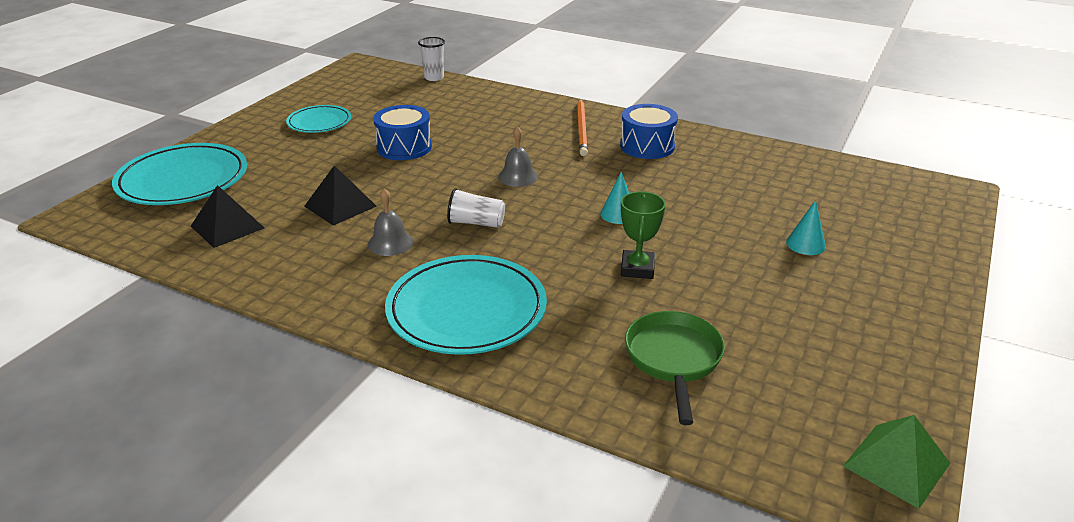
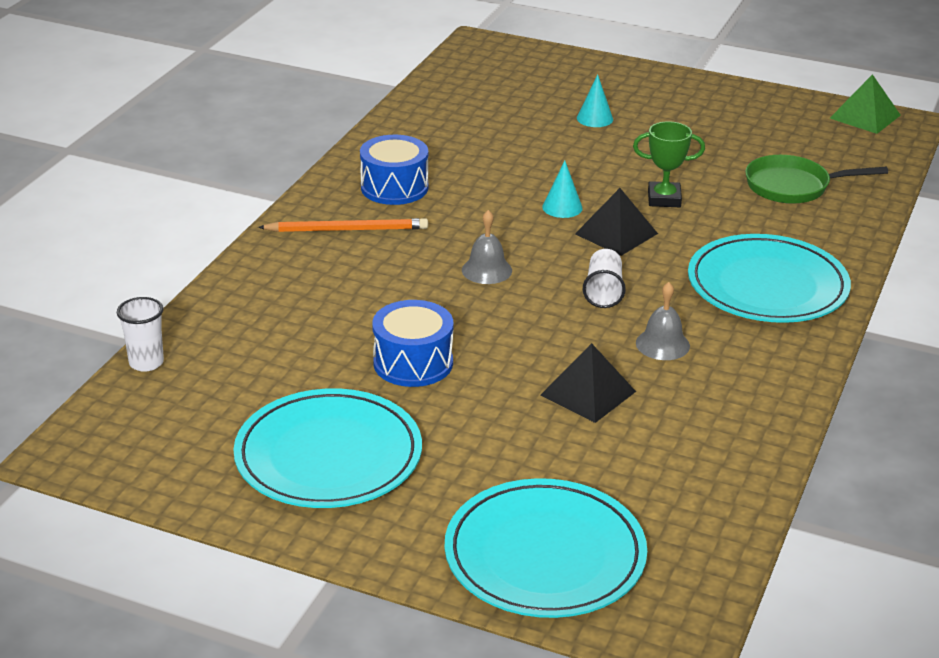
camera: 95 degrees left, 0 degrees up
black pyramid [191,185,264,248] -> black pyramid moved to [575,188,658,256]
turquoise plate [286,105,351,133] -> turquoise plate [233,389,422,508], size x1.76

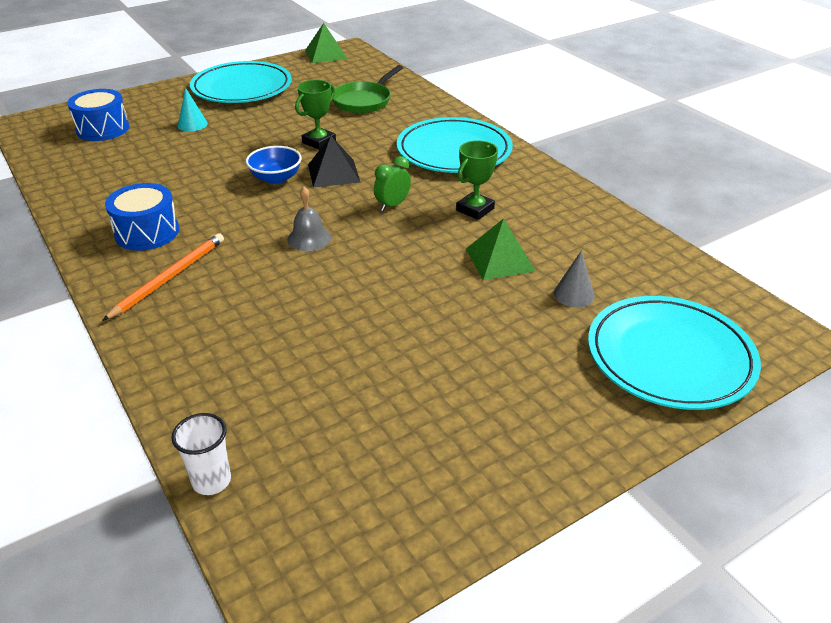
camera: 55 degrees left, 5 degrees up
turquoise plate [233,389,422,508] -> turquoise plate moved to [190,61,292,103]
blue drum [372,300,453,387] -> blue drum moved to [67,89,129,141]
black pyramid [541,343,636,423] -> green pyramid [466,218,536,280]
turquoise cone [542,161,583,218] -> blue bowl [246,146,302,184]
white cup [583,249,626,308] -> green clock [374,156,411,211]
grey bell [636,282,690,360] -> green trophy [456,140,498,220]
none -> grey cone [554,250,595,308]

